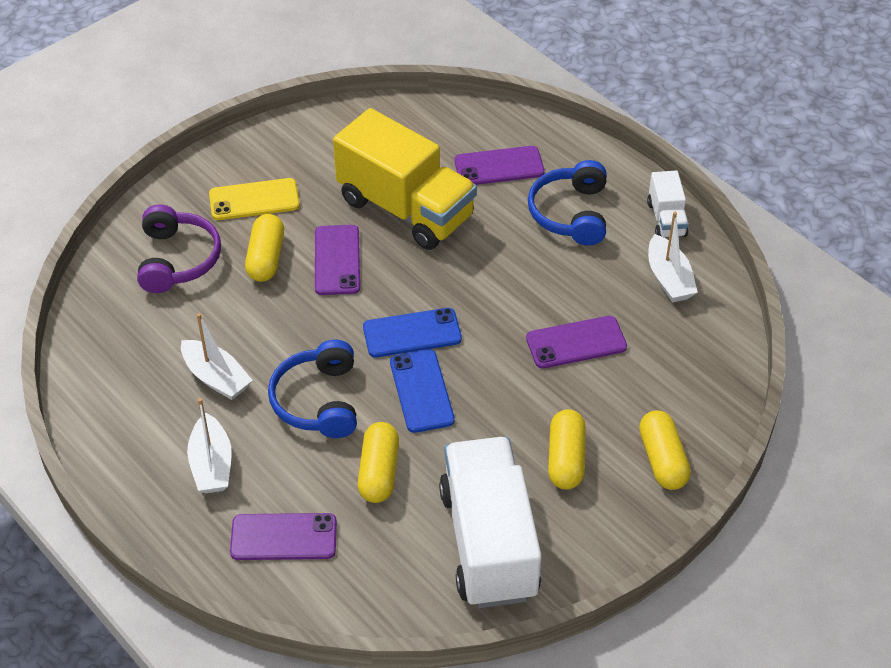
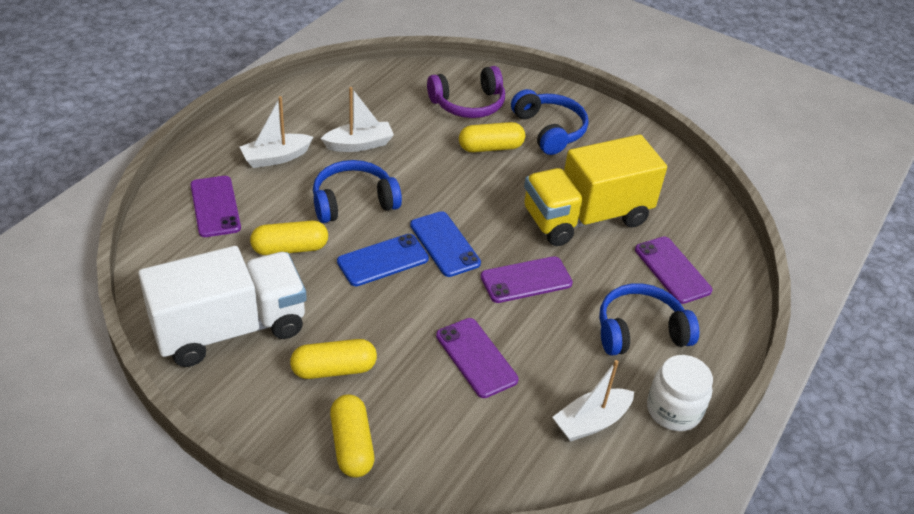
camera: 70 degrees right, 5 degrees down
white boat [181,313,253,400] -> white boat turned 135 degrees counterclockwise [321,87,394,152]
yellow phone [209,178,300,220] -> blue headphones [511,89,589,155]
purple phone [315,225,360,295] -> purple phone moved to [480,256,573,303]
yellow truck [333,108,477,250] -> yellow truck turned 45 degrees clockwise [524,134,667,246]
yellow capsule [639,410,691,490] -> yellow capsule turned 75 degrees counterclockwise [330,394,374,478]
white truck [647,170,689,238] -> white jar [647,355,713,431]

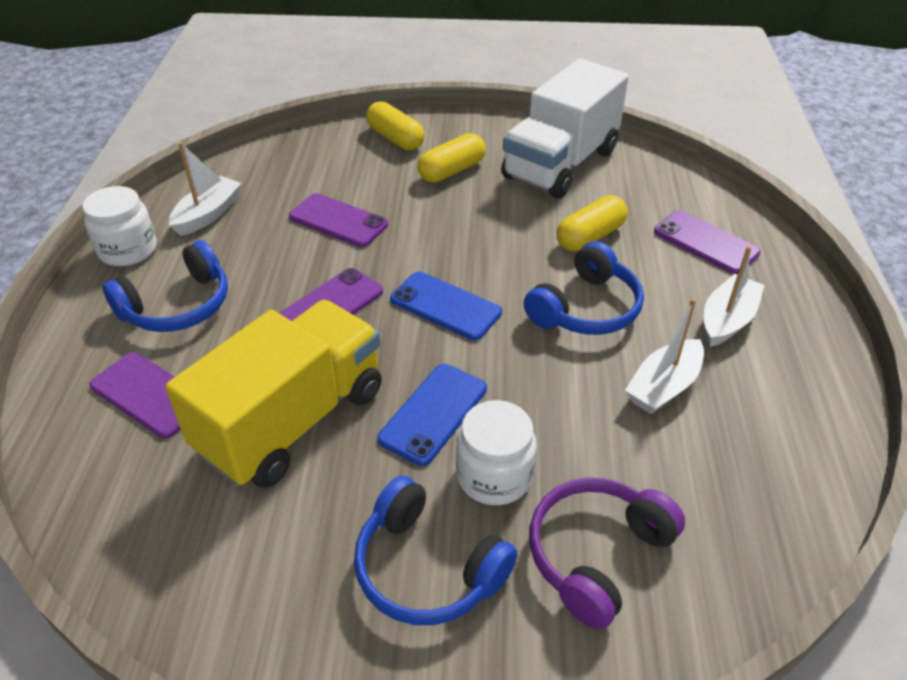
camera: 155 degrees right, 0 degrees up
blue phone [337,234,429,286] -> blue phone moved to [377,364,487,466]
yellow capsule [459,122,525,152] -> white jar [456,400,537,505]

